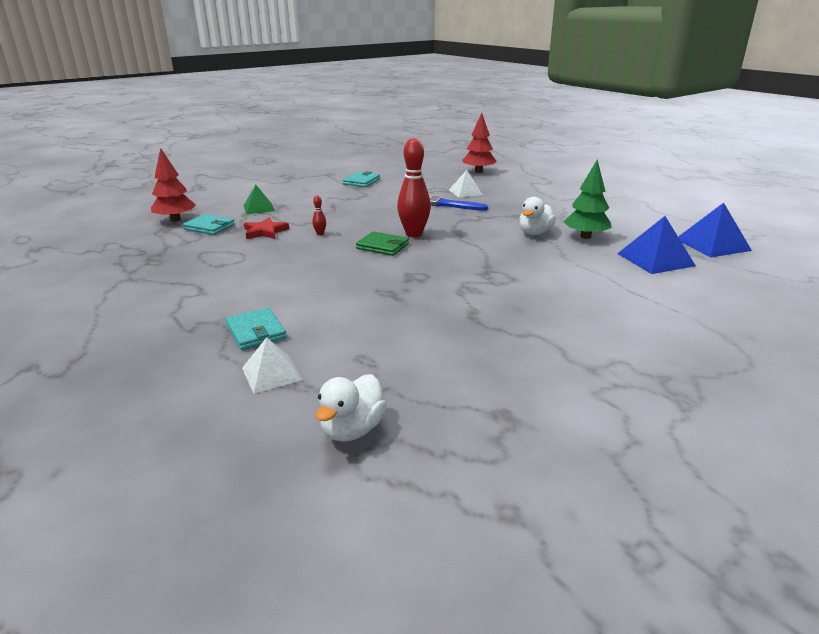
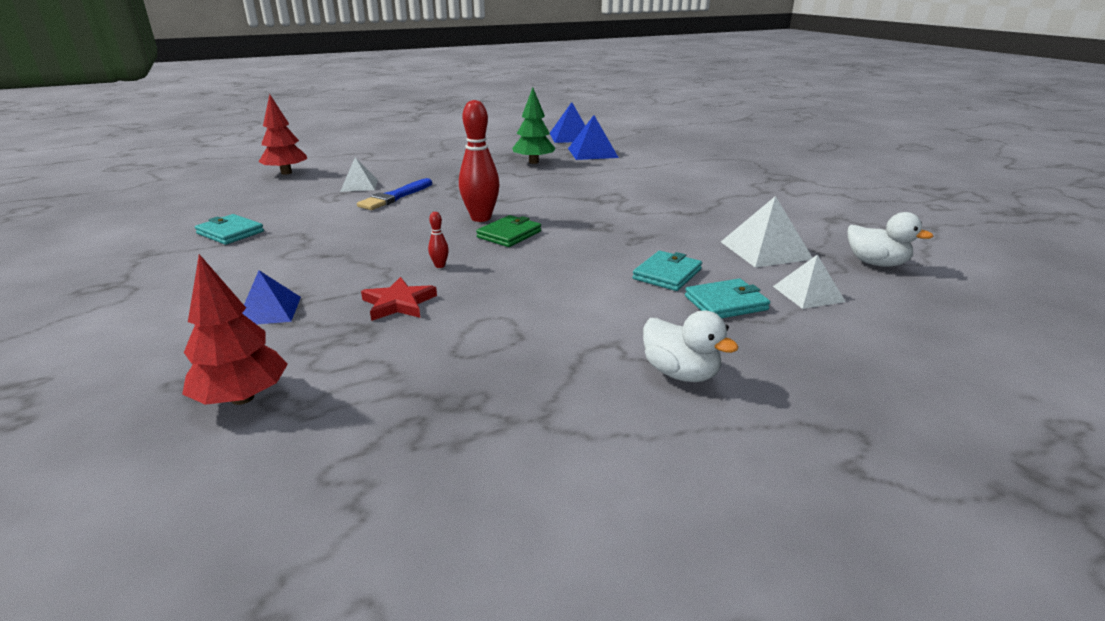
camera: 80 degrees left, 0 degrees up
turquoise wallet [183,214,235,235] -> turquoise wallet moved to [633,251,702,291]
green pyramid [244,185,275,214] -> blue pyramid [242,270,301,324]
white duck [519,197,556,235] -> white duck moved to [643,311,739,382]
none -> white pyramid [721,196,812,268]

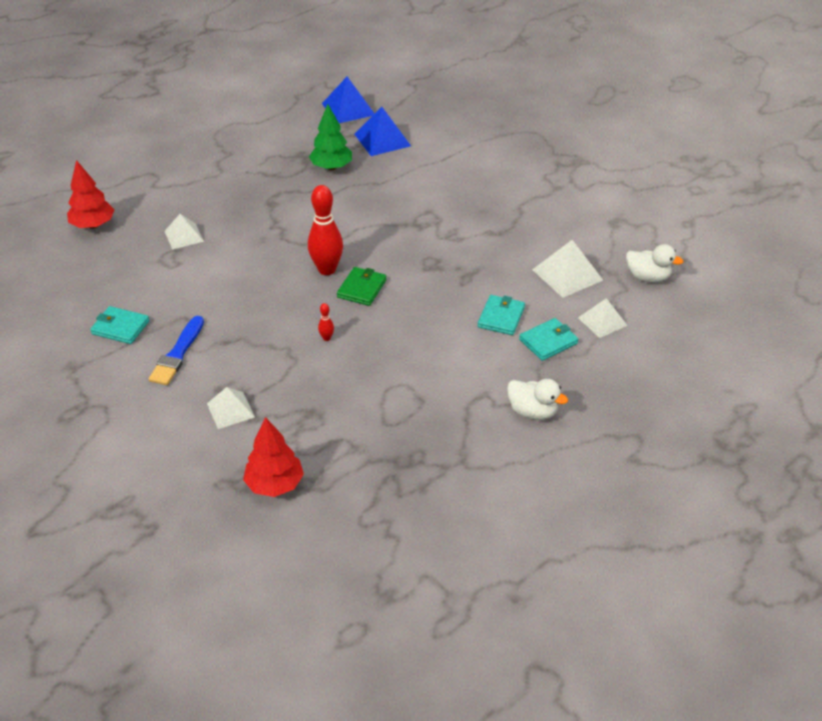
camera: 15 degrees left, 15 degrees up
blue pyramid [242,270,301,324] -> white pyramid [207,387,255,429]
blue brush [357,178,432,210] -> blue brush moved to [149,316,204,385]
red star [361,277,437,321] -> none

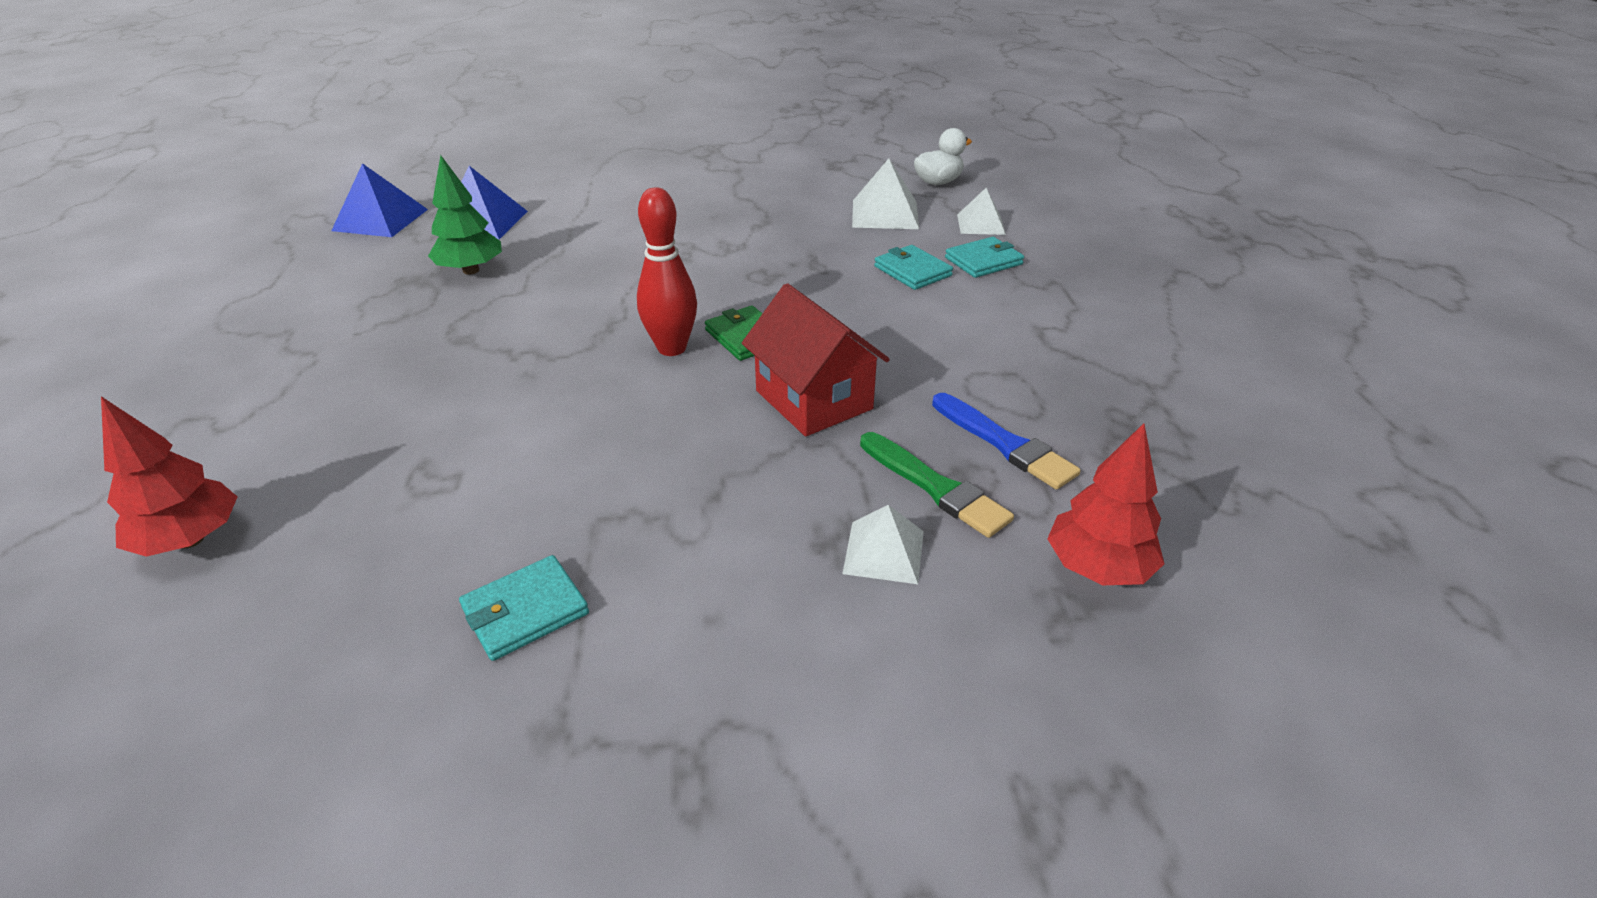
camera: 55 degrees left, 5 degrees down
blue brush [149,316,204,385] -> blue brush moved to [932,393,1081,489]
white pyramid [165,214,204,250] -> none
red bowling pin [318,303,334,341] -> red house [742,283,890,436]
white duck [507,379,568,420] -> none
turquoise wallet [519,318,579,361] -> turquoise wallet turned 60 degrees clockwise [945,237,1024,278]
none -> green brush [860,432,1014,538]

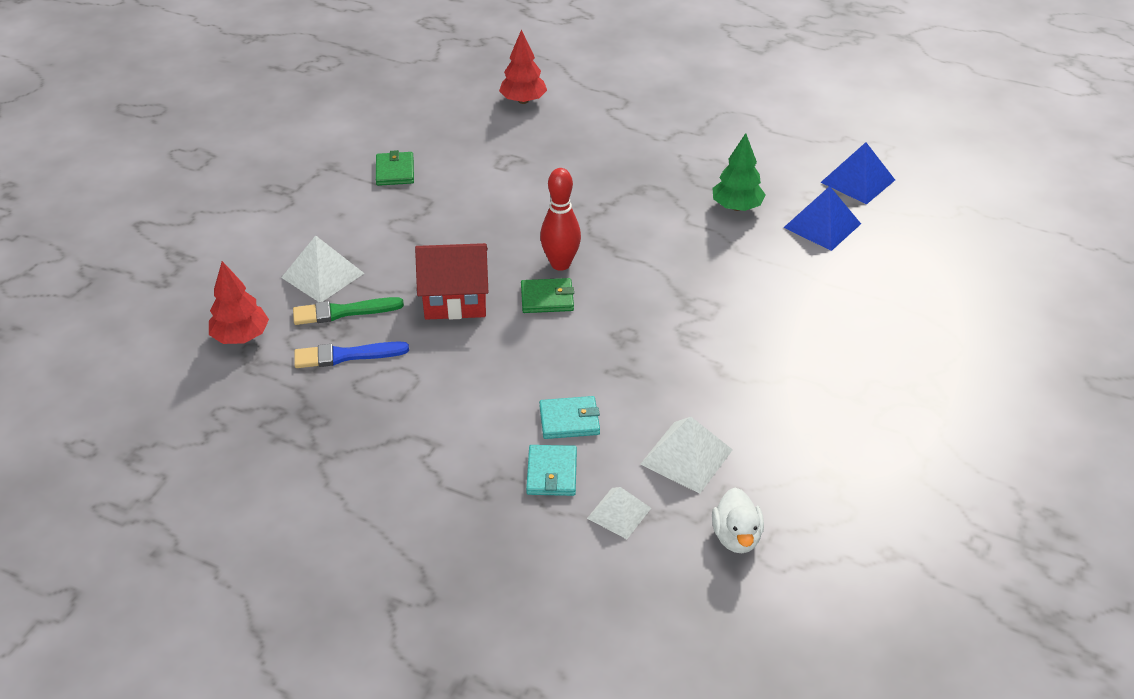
camera: 120 degrees right, 5 degrees up
turquoise wallet [459,555,589,661] -> green wallet [376,150,414,186]
white pyramid [842,505,924,584] -> white pyramid [281,236,364,302], size x1.51

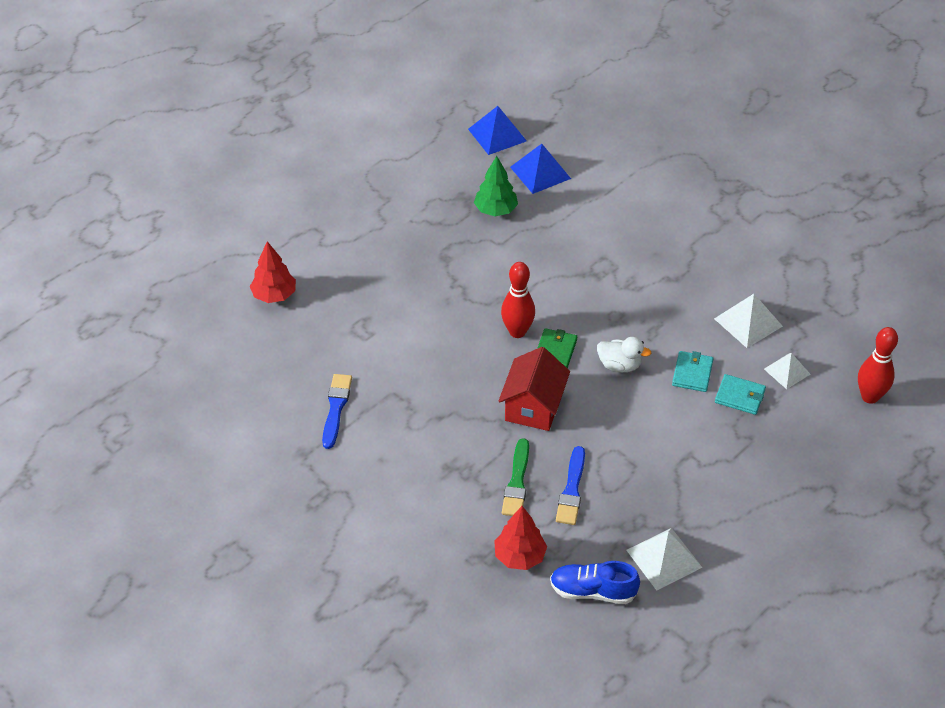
camera: 70 degrees left, 5 degrees up
white pyramid [281,236,364,302] -> white pyramid moved to [626,528,703,591]
green wallet [376,150,414,186] -> blue brush [322,374,352,449]
white duck [712,488,764,553] -> white duck moved to [597,337,651,372]
none -> blue shoe [550,561,640,604]
none -> red bowling pin [858,327,898,404]

